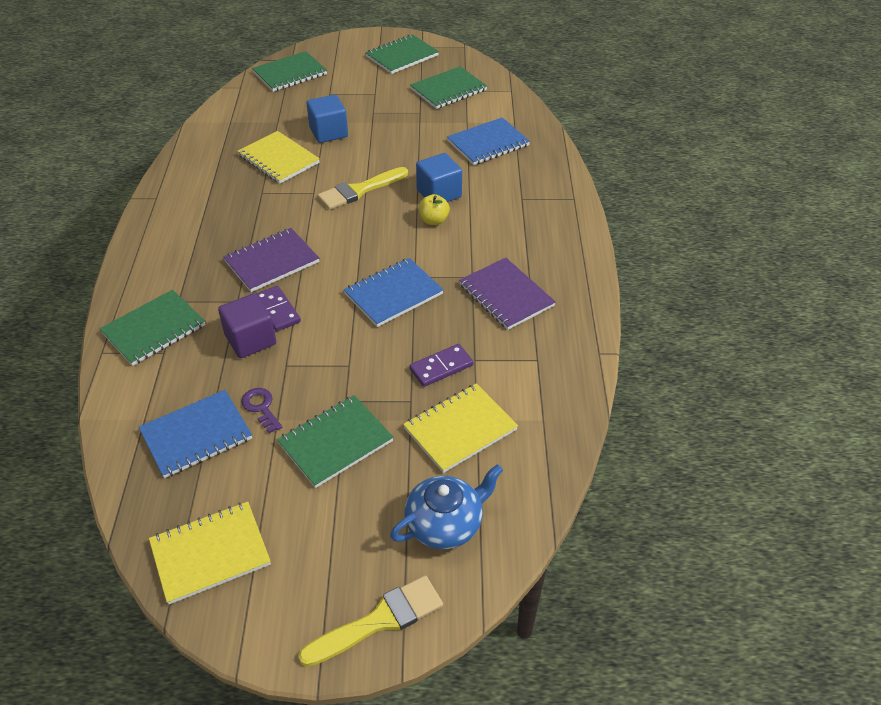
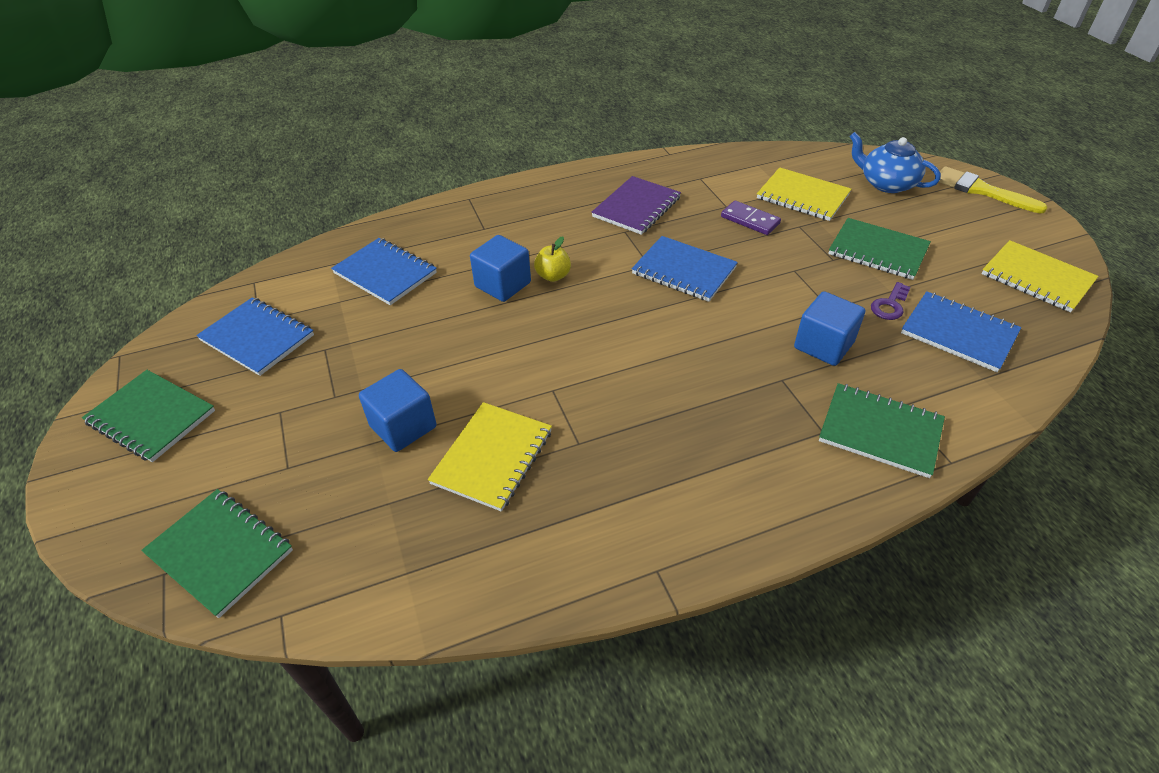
camera: 110 degrees left, 0 degrees up
purple cube [218,293,276,358] -> blue cube [794,291,865,366]
purple notebook [223,228,319,292] -> none
purple domino [256,286,301,331] -> none
yellow brush [318,167,408,210] -> none
green notebook [410,66,487,109] -> blue notebook [196,297,314,376]

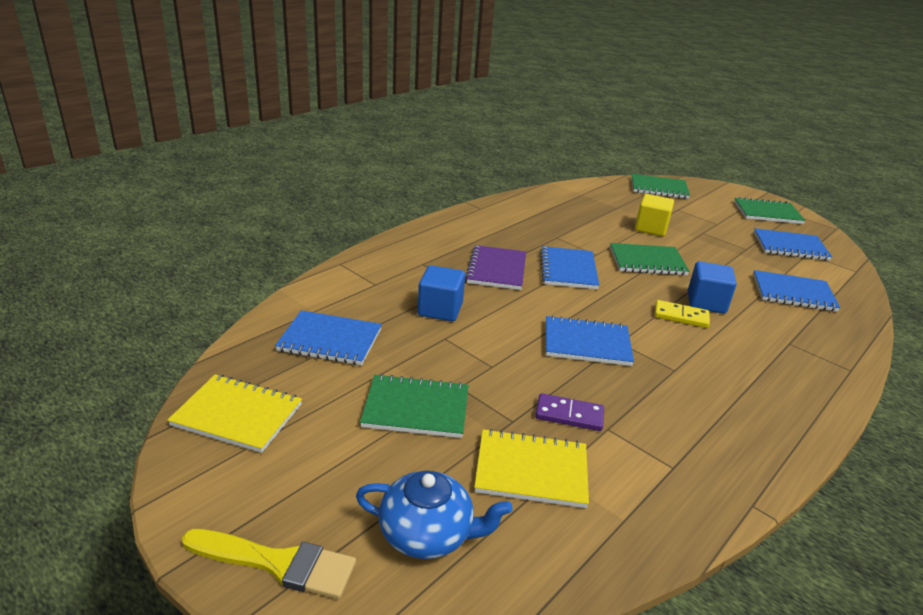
camera: 150 degrees right, 15 degrees down
blue cube [359,369,436,452] -> yellow cube [635,194,674,236]
yellow notebook [428,402,552,511] -> none
yellow apple [534,237,571,282] -> yellow domino [655,300,710,328]
purple notebook [591,176,681,235] -> purple notebook moved to [465,245,526,290]
green notebook [819,383,945,478] -> green notebook moved to [610,243,689,275]
purple key [871,282,911,320] -> none
none -> blue notebook [540,246,599,289]

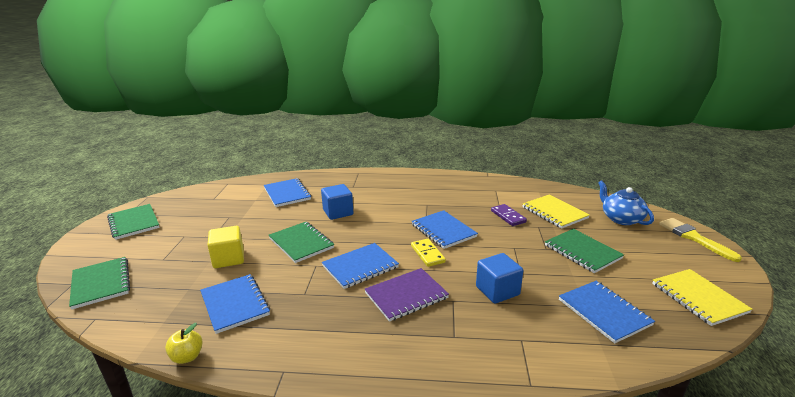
camera: 125 degrees left, 5 degrees down
yellow domino [655,300,710,328] -> yellow domino moved to [411,239,446,267]
blue notebook [754,228,832,261] -> blue notebook moved to [200,274,270,334]
none -> yellow apple [165,323,203,364]

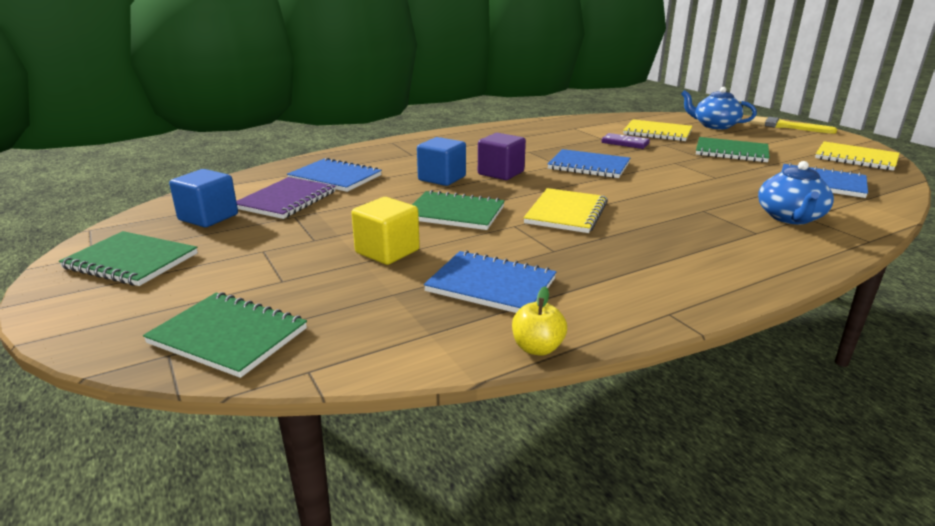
camera: 35 degrees left, 0 degrees up
blue notebook [322,243,399,289] -> yellow notebook [523,188,608,233]
purple notebook [365,268,449,322] -> purple notebook moved to [236,177,336,219]
yellow domino [411,239,446,267] -> none
blue cube [476,253,523,303] -> blue cube moved to [169,169,238,227]
none -> purple cube [478,133,526,180]
none -> blue teapot [758,161,834,224]

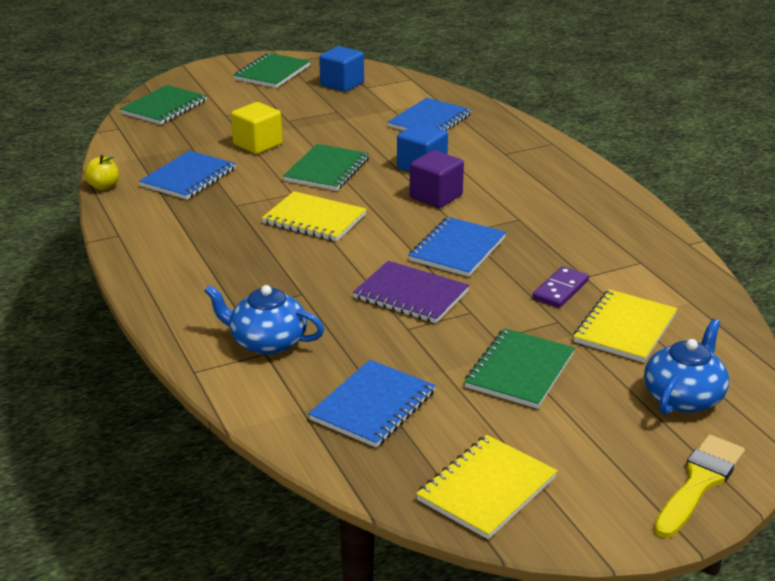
camera: 95 degrees right, 5 degrees up
purple notebook [236,177,336,219] -> purple notebook moved to [353,261,469,323]

